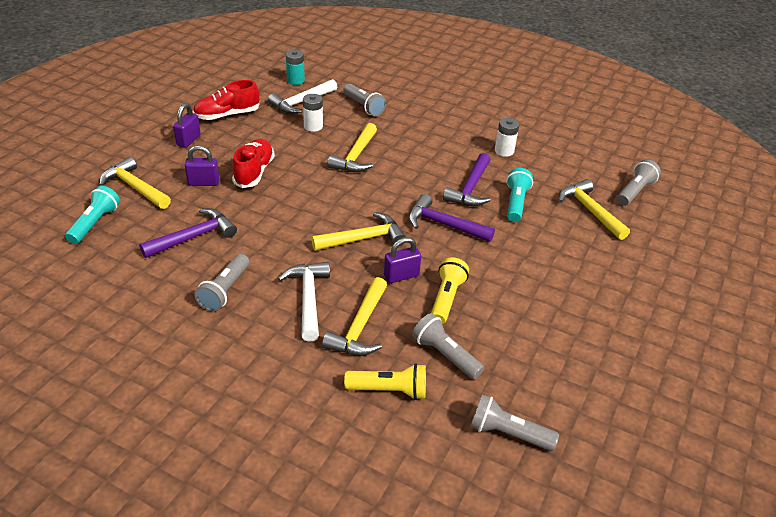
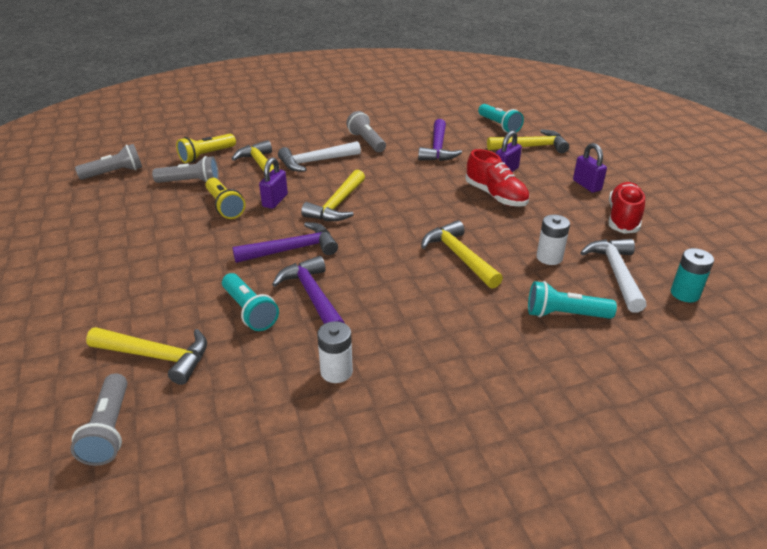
camera: 135 degrees right, 5 degrees down
white hammer [278,262,330,342] -> white hammer turned 120 degrees clockwise [278,141,361,171]
grey flashlight [343,84,386,116] -> turquoise flashlight [528,281,617,319]

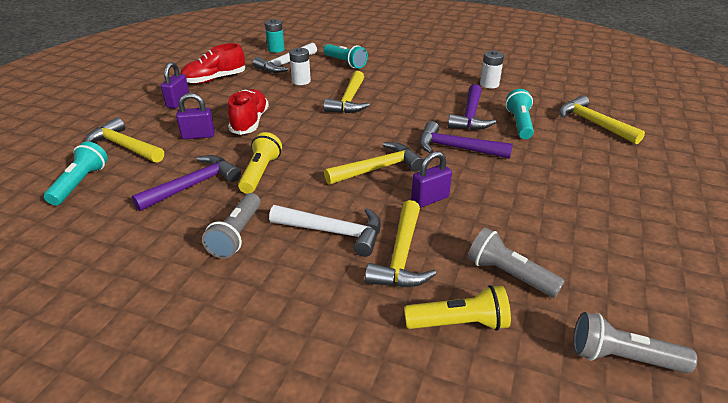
camera: 140 degrees left, 0 degrees up
grey flashlight [70,373,128,466] -> none
yellow flashlight [205,178,246,219] -> yellow flashlight moved to [238,132,282,194]

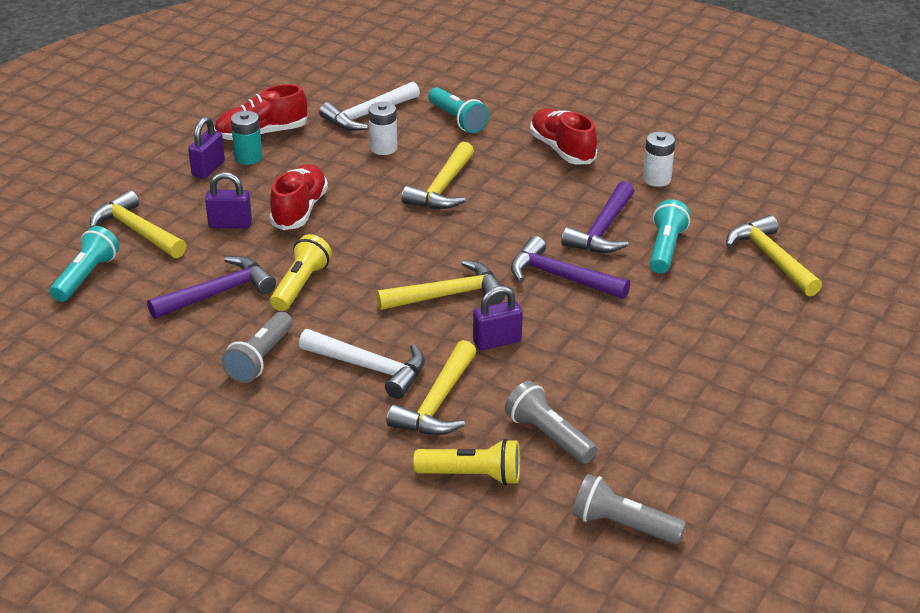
camera: 10 degrees right, 0 degrees up
turquoise battery [265,19,284,53] -> turquoise battery moved to [231,111,263,165]
none -> red shoe [530,108,597,164]

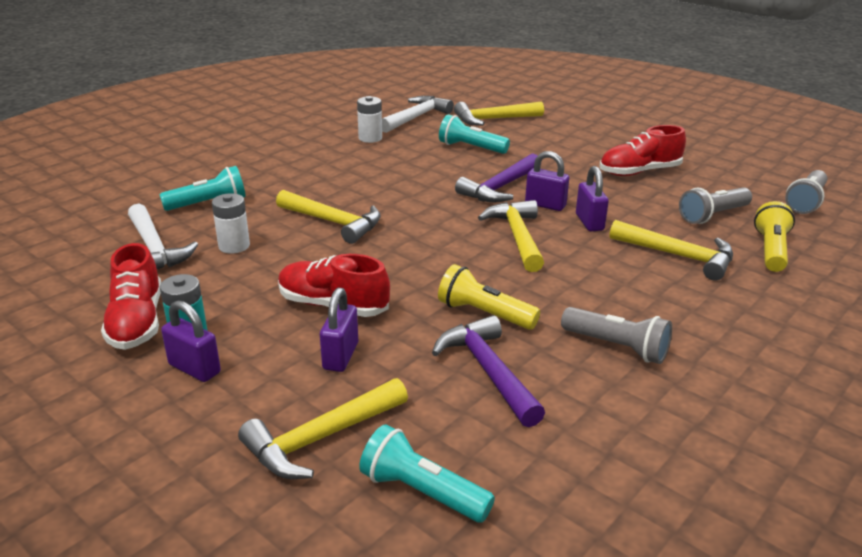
camera: 80 degrees left, 5 degrees down
white hammer [299,329,425,399] -> white hammer moved to [382,96,454,133]
red shoe [530,108,597,164] -> red shoe moved to [600,125,686,176]
purple hammer [561,181,634,253] -> none
none -> purple padlock [525,151,569,211]

